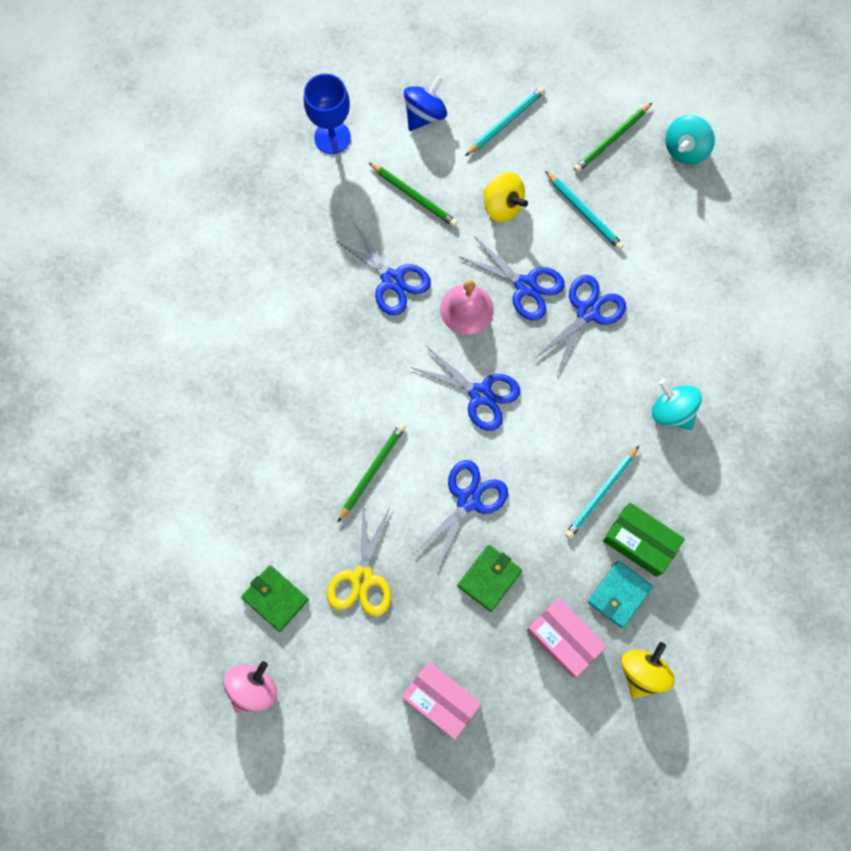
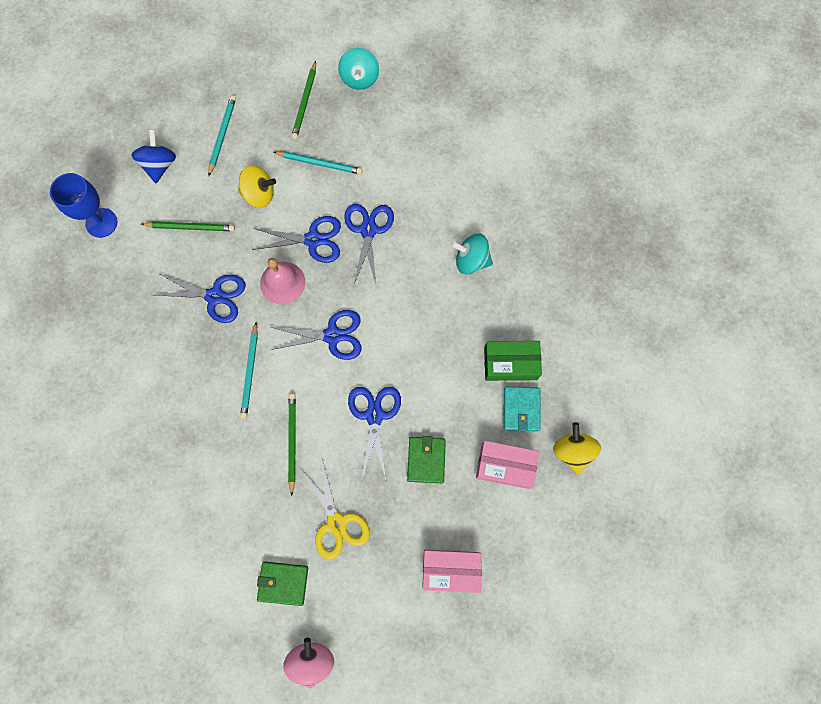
camera: 35 degrees left, 0 degrees up
turquoise pencil [565,446,639,539] -> turquoise pencil moved to [240,323,258,419]

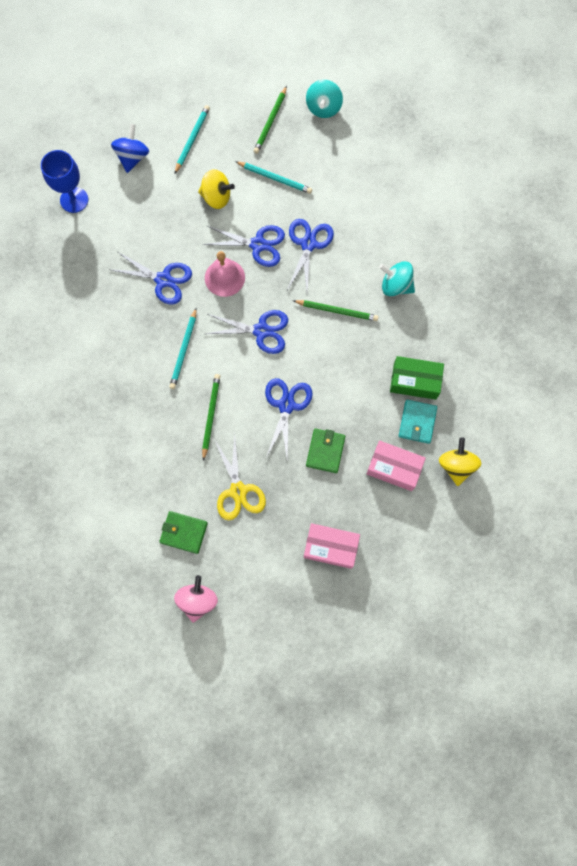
camera: 10 degrees right, 0 degrees up
green pencil [141,221,235,231] -> green pencil moved to [294,300,378,321]

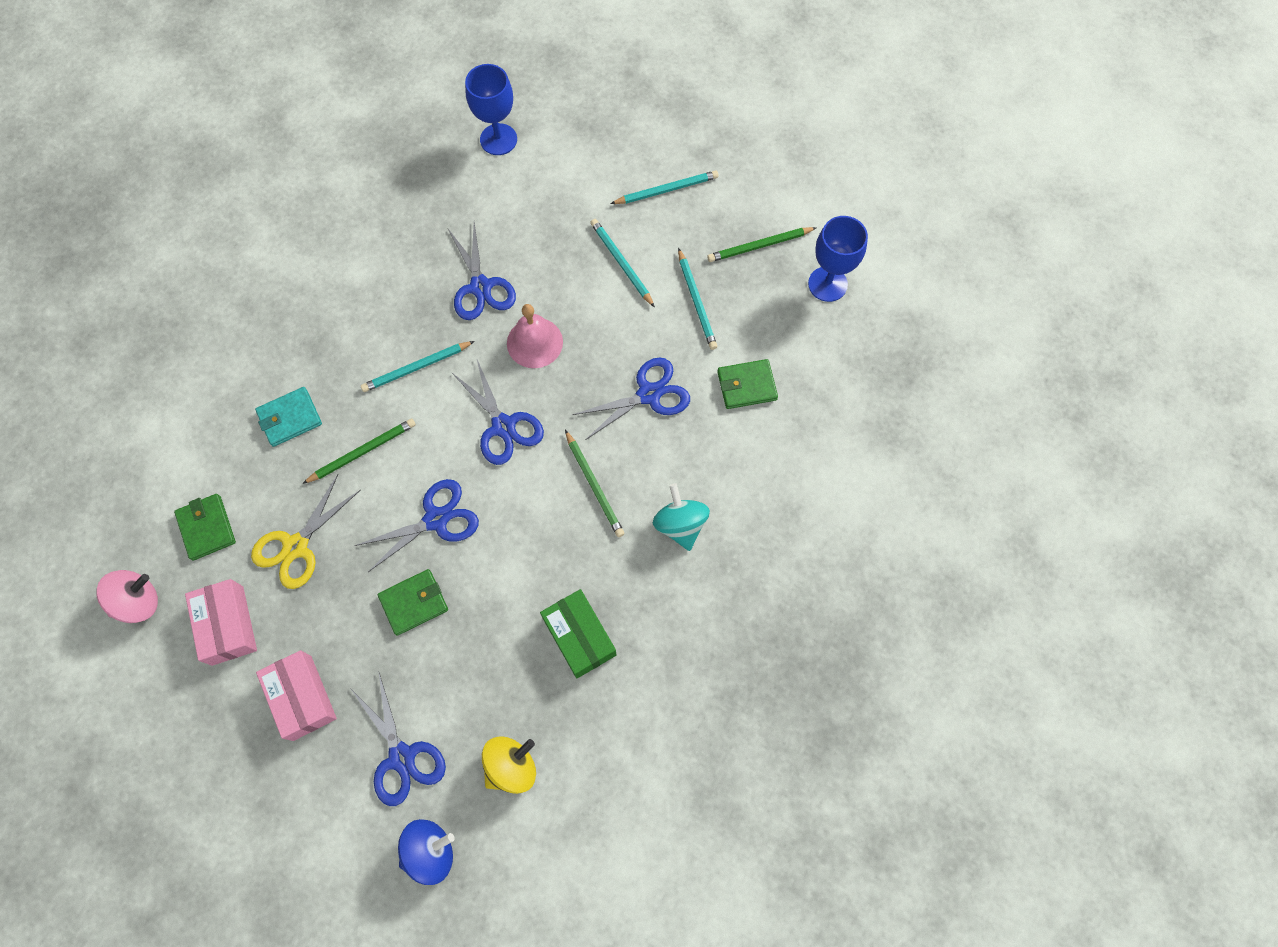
camera: 50 degrees right, 5 degrees down
blue spinning top [111,124,149,173] -> blue spinning top moved to [398,819,455,885]
yellow spinning top [198,169,235,209] -> turquoise pencil [590,219,655,308]
blue scissors [202,225,285,267] -> blue scissors moved to [350,673,446,806]
turquoise spinning top [306,80,343,118] -> blue goblet [808,216,868,302]
pink box [367,441,426,491] -> pink box moved to [185,579,257,666]
turquoise wallet [399,400,437,444] -> turquoise wallet moved to [255,387,322,447]
none -> green wallet [717,359,778,409]

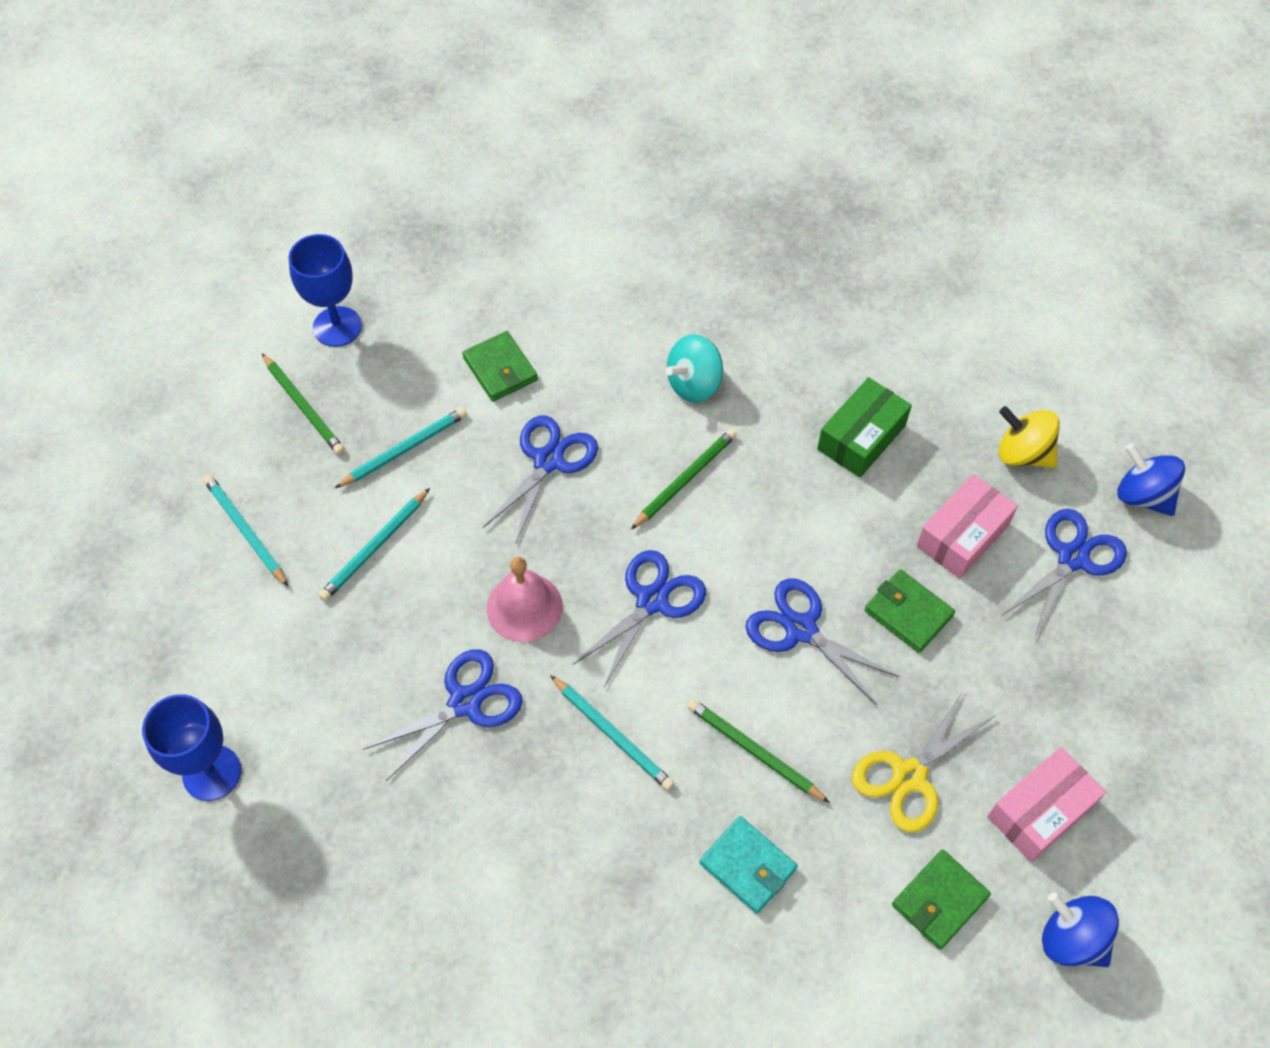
camera: 110 degrees left, 10 degrees down
pink spinning top [96,570,158,623] -> blue spinning top [1042,892,1119,967]
yellow scissors [251,474,361,589] -> yellow scissors turned 120 degrees clockwise [852,691,996,833]
pink box [256,650,337,741] -> pink box moved to [916,474,1018,579]
blue scissors [572,357,690,440] -> blue scissors turned 75 degrees clockwise [482,416,598,545]

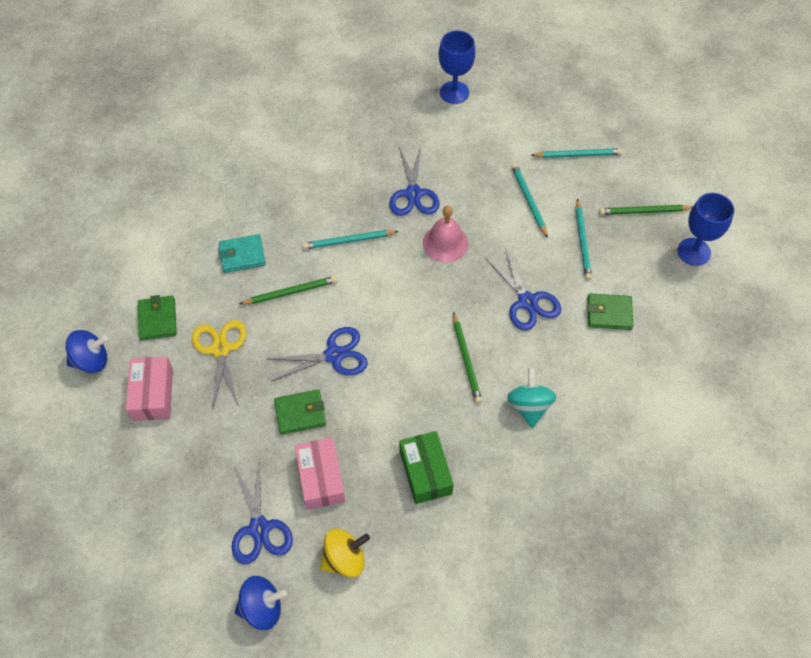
camera: 125 degrees right, 0 degrees up
blue scissors [572,550,706,687] -> none

